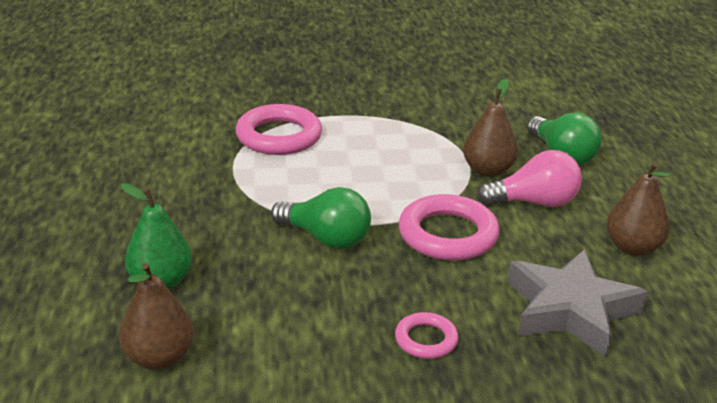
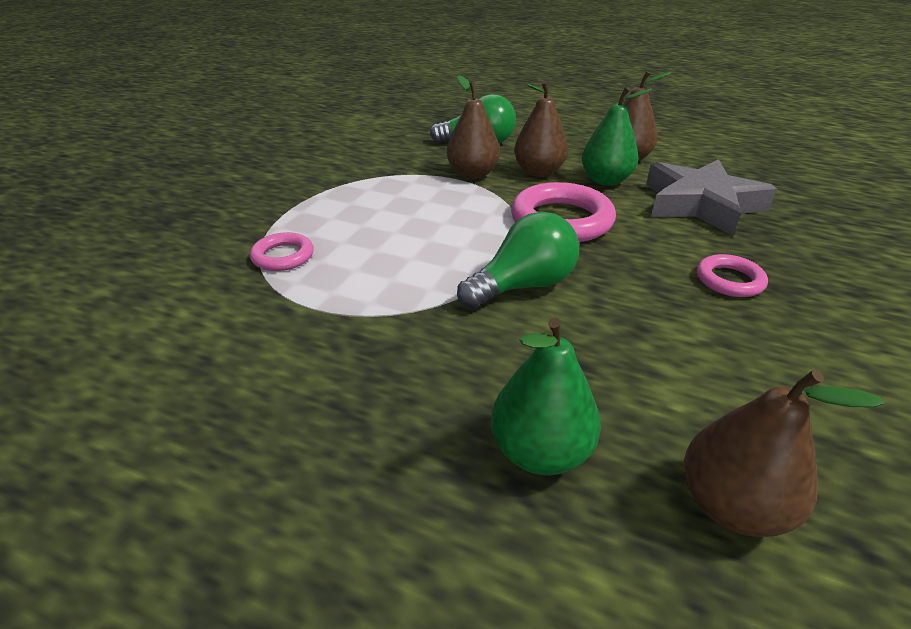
camera: 60 degrees left, 5 degrees up
pink ring [236,104,322,155] -> pink ring [250,232,314,271], size x0.54
pink light bulb [477,150,582,207] -> brown pear [514,81,568,177]
none -> green pear [582,87,652,186]

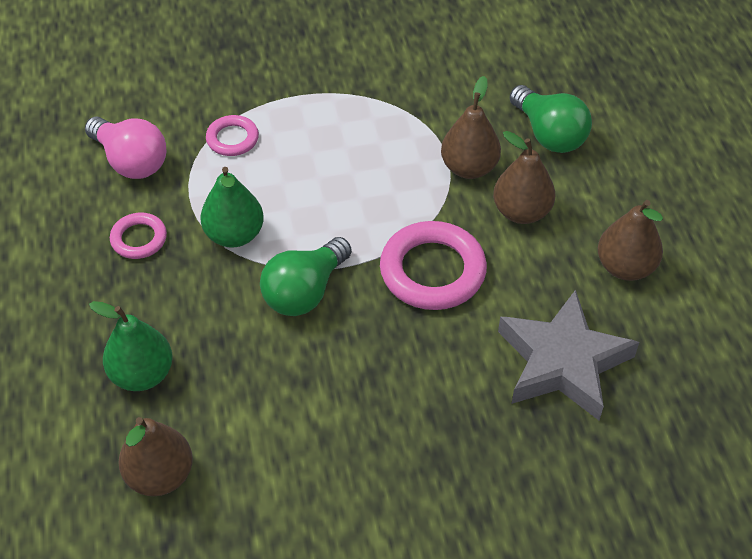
camera: 55 degrees right, 15 degrees up
green light bulb [457,212,579,309] -> green light bulb turned 105 degrees clockwise [260,237,352,316]
green pear [582,87,652,186] -> green pear moved to [201,167,264,248]
pink ring [697,254,768,297] -> pink ring moved to [110,213,167,259]
none -> pink light bulb [85,117,166,179]

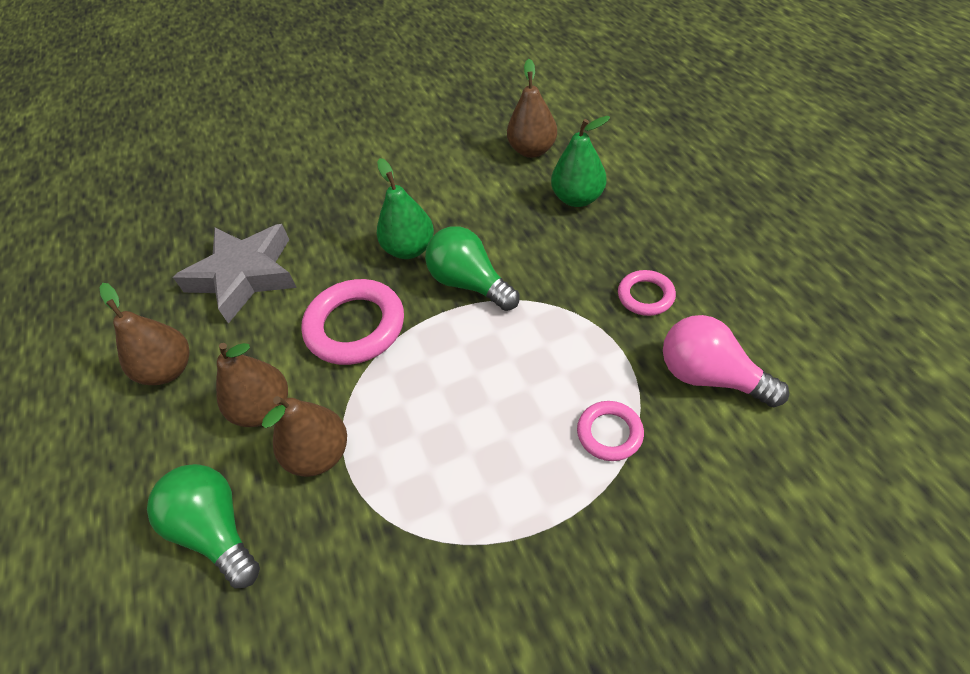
camera: 175 degrees right, 0 degrees up
green pear [201,167,264,248] -> green pear moved to [377,158,434,259]
green light bulb [260,237,352,316] -> green light bulb turned 75 degrees counterclockwise [425,226,519,311]

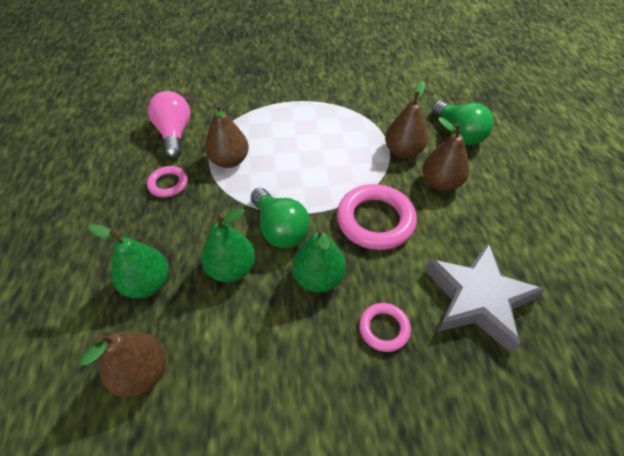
camera: 170 degrees left, 0 degrees up
brown pear [100,283,190,385] -> brown pear moved to [205,104,249,168]
pink ring [577,401,644,461] -> pink ring moved to [359,303,411,352]
pink light bulb [663,315,789,407] -> pink light bulb turned 150 degrees counterclockwise [148,91,190,159]
none -> green pear [201,208,255,282]

